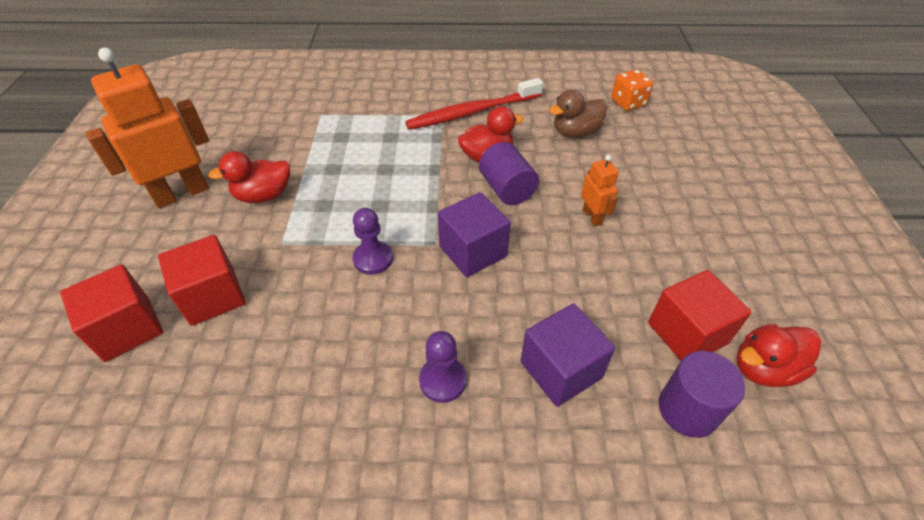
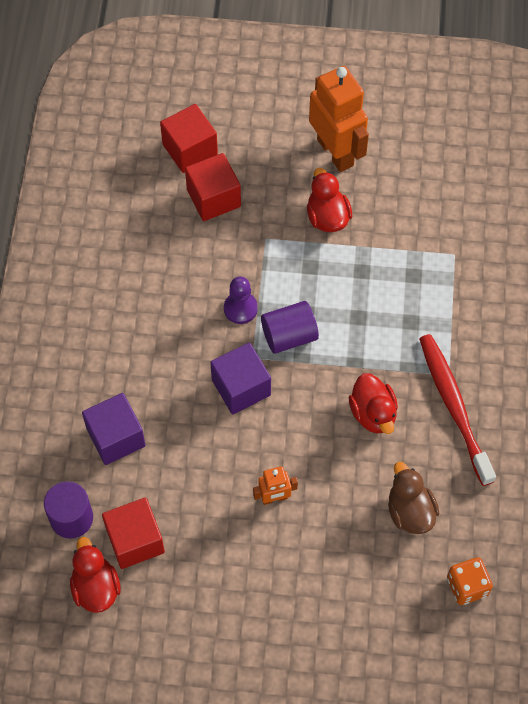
camera: 95 degrees right, 15 degrees up
purple pawn [419,331,467,403] -> none
purple cylinder [479,142,539,205] -> purple cylinder moved to [261,301,319,354]

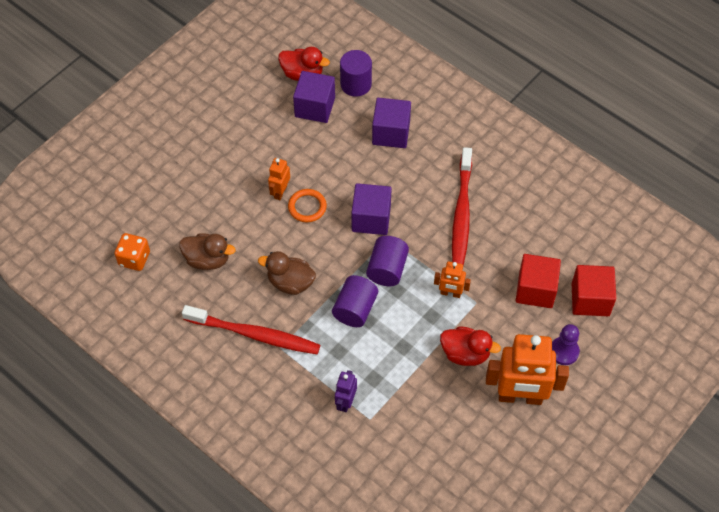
camera: 125 degrees right, 5 degrees down
red cube [102,497,165,569] -> purple cube [293,71,335,123]
purple pawn [224,276,258,324] -> purple pawn moved to [552,324,580,365]
red duck [349,373,398,434] -> brown duck [258,251,316,295]
none -> orange ring [288,189,327,222]
none -> purple cylinder [332,275,378,327]
none -> purple robot [335,370,357,412]
none -> orange robot [434,262,471,298]
none -> red toothbrush [452,147,472,266]

